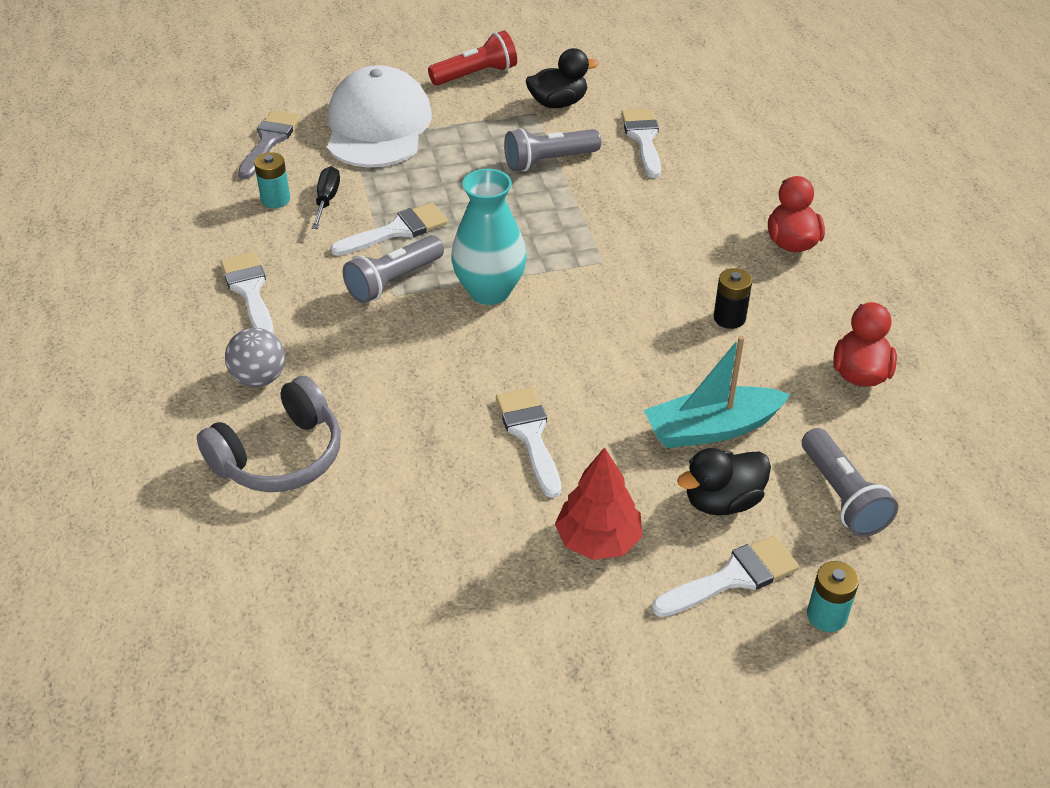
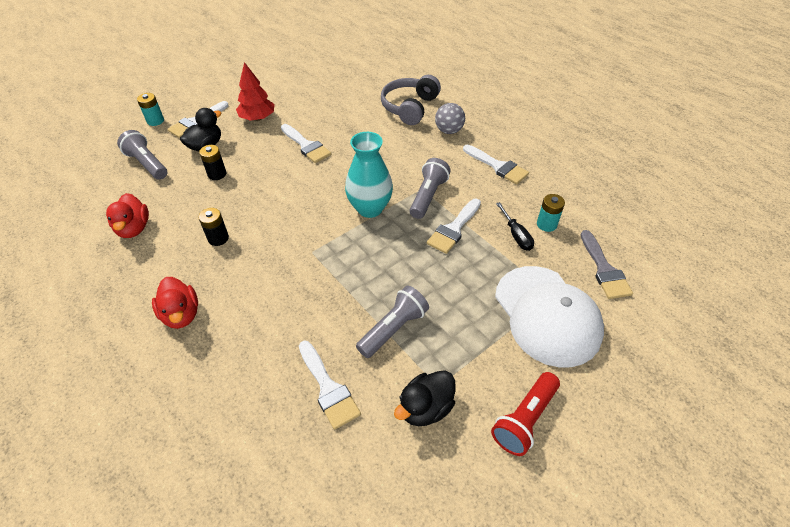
camera: 155 degrees right, 5 degrees up
turquoise boat [644,336,791,448] -> black battery [199,145,226,180]

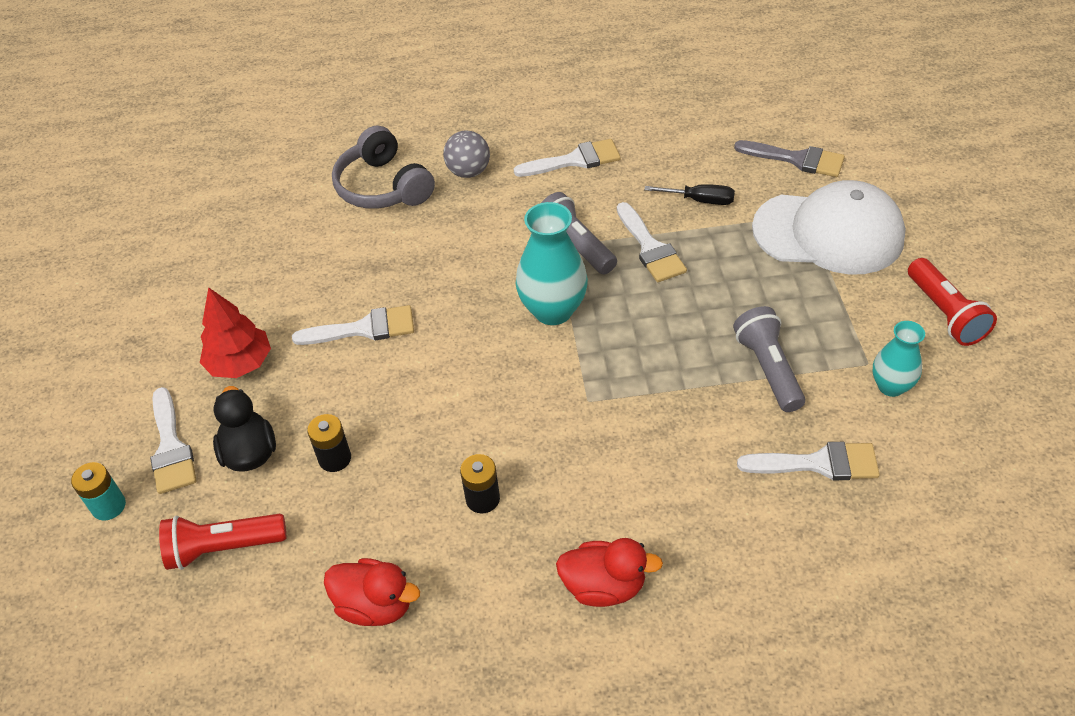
camera: 55 degrees left, 0 degrees up
grey flashlight [117,130,167,180] -> red flashlight [159,514,286,570]
black duck [394,370,456,426] -> turquoise vase [873,321,925,397]
turquoise battery [537,194,565,232] -> none

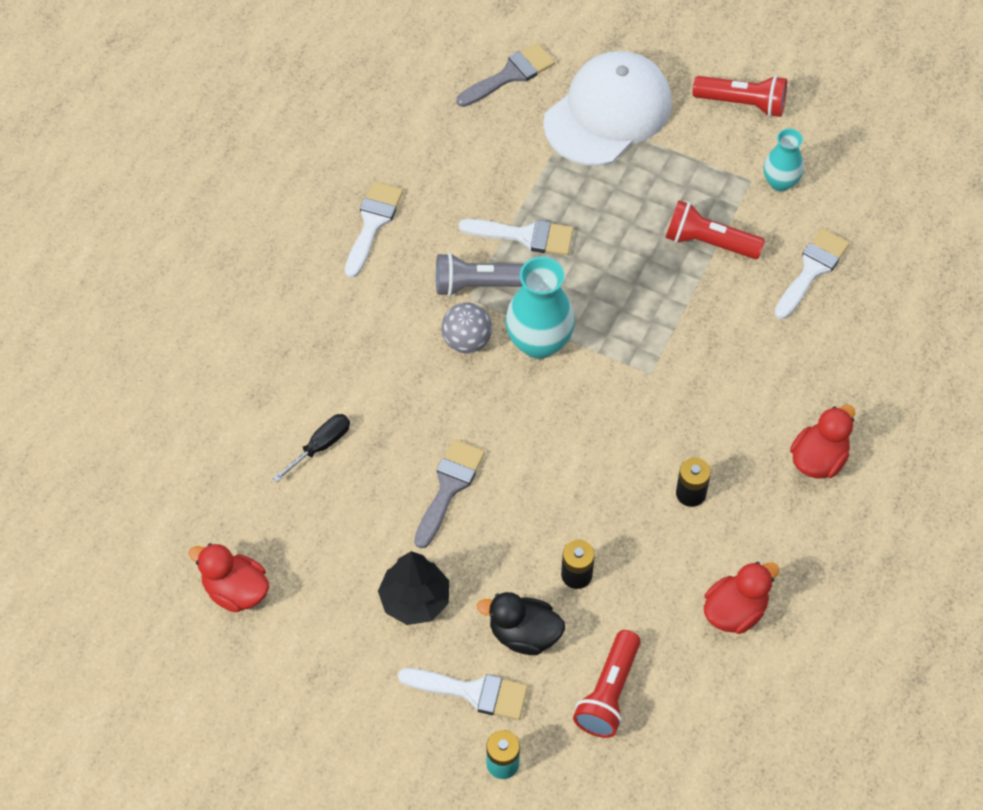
camera: 60 degrees left, 10 degrees up
red tree [200,287,271,378] -> black tree [378,551,449,625]
white brush [292,305,414,345] -> grey brush [414,439,485,549]
grey headphones [332,126,435,209] -> none
grey ball [443,130,490,178] -> grey ball moved to [441,302,492,353]
black screwdriver [644,184,735,205] -> black screwdriver moved to [273,414,350,482]
grey flashlight [733,306,805,412] -> red flashlight [665,200,765,259]
none -> red duck [188,543,269,612]

